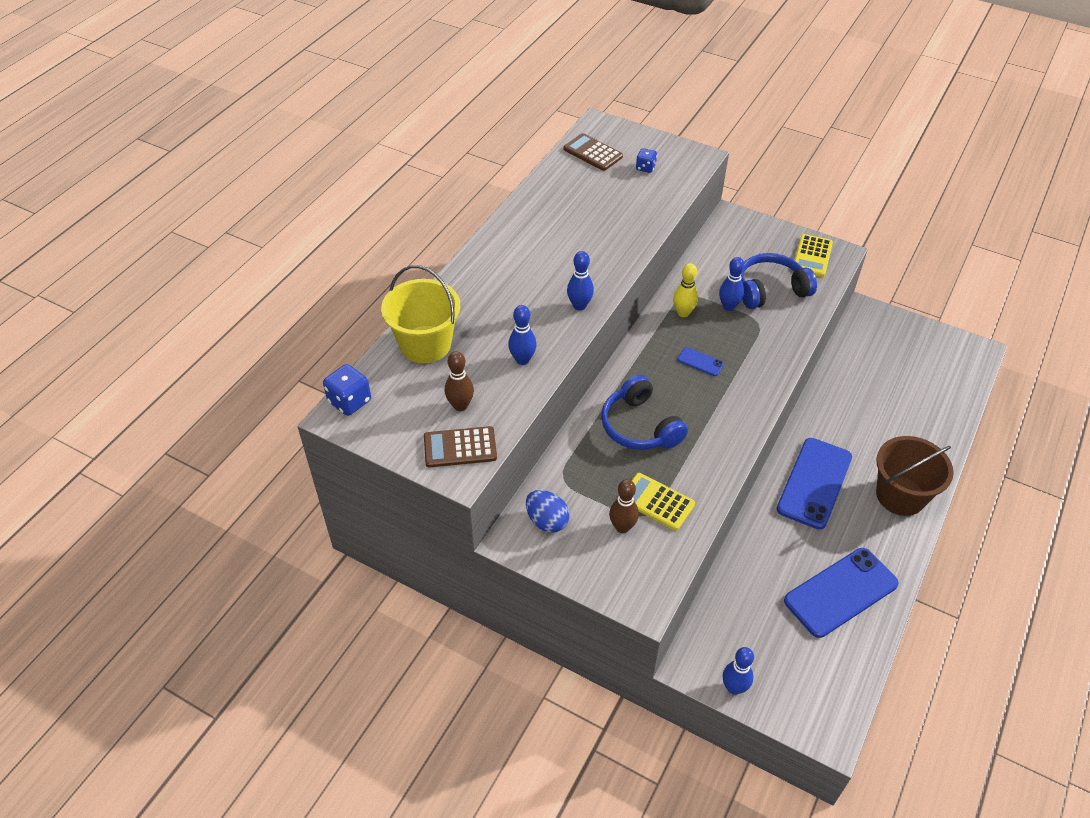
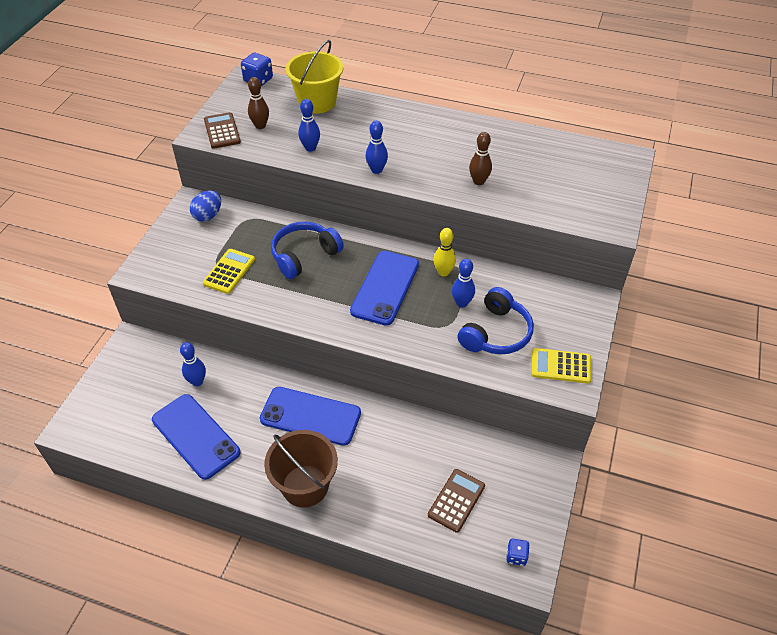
camera: 80 degrees right, 0 degrees up
brown calculator [563,133,623,171] -> brown calculator moved to [428,469,485,533]
brown bowling pin [609,479,639,533] -> brown bowling pin moved to [469,132,492,185]
blue dice [636,148,657,173] -> blue dice moved to [506,539,530,566]
blue phone [677,347,724,376] -> blue phone [350,251,419,326], size x2.34
blue bowling pin [723,647,754,695] -> blue bowling pin moved to [180,342,206,386]
blue headphones [741,253,817,309] -> blue headphones turned 60 degrees clockwise [458,287,534,354]

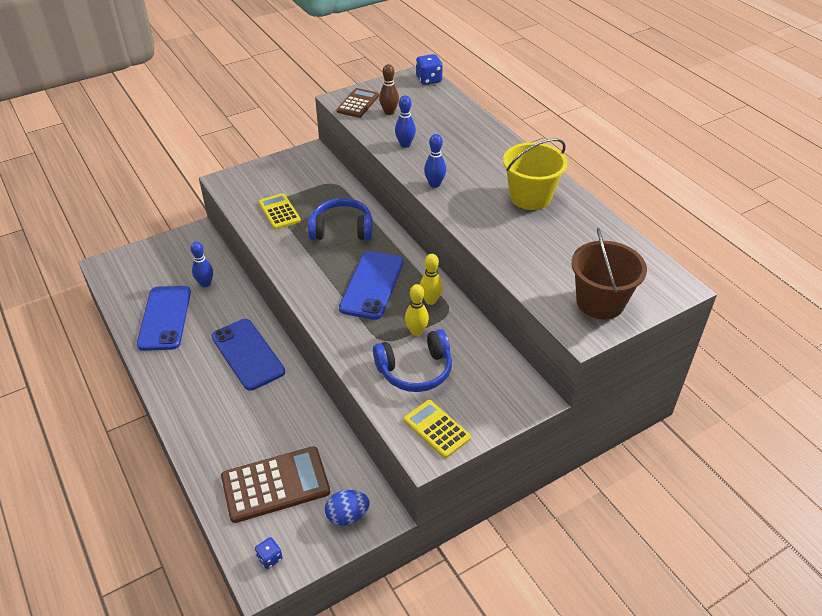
camera: 40 degrees right, 5 degrees down
blue egg [190,191,221,222] -> blue egg moved to [325,490,370,526]
yellow calculator [203,249,255,294] -> yellow calculator turned 90 degrees counterclockwise [258,193,301,229]
brown bucket [264,430,338,507] -> brown bucket moved to [571,228,647,319]
yellow bucket [285,40,343,114] -> yellow bucket moved to [503,138,568,210]
blue phone [350,251,419,326] -> blue phone turned 45 degrees counterclockwise [339,251,403,320]
brown calculator [428,469,485,533] -> brown calculator [221,446,330,523], size x1.65
blue bowling pin [452,259,475,308] -> yellow bowling pin [405,284,429,336]
brown bowling pin [469,132,492,185] -> none

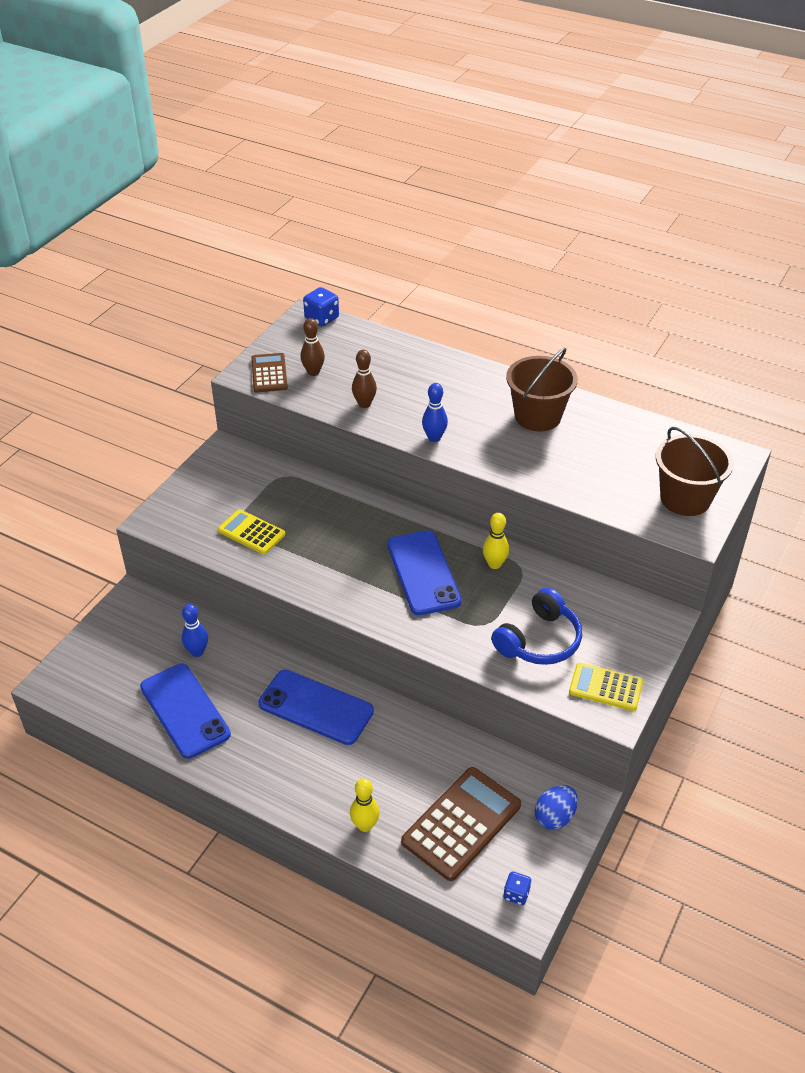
camera: 30 degrees left, 0 degrees up
blue headphones [308,198,373,240] -> none
blue bowling pin [395,95,416,148] -> brown bowling pin [352,350,377,408]
yellow bowling pin [405,284,429,336] -> yellow bowling pin moved to [350,778,380,832]
yellow bucket [503,138,568,210] -> brown bucket [506,348,578,432]

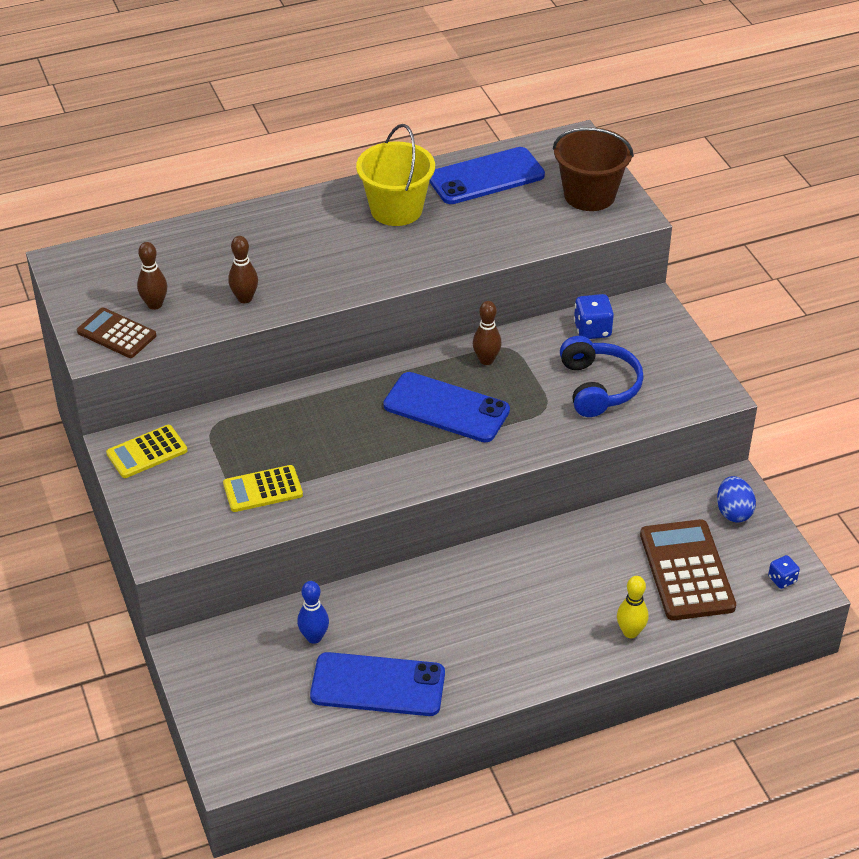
camera: 50 degrees left, 0 degrees up
blue phone [258,670,374,745] -> blue phone moved to [429,147,545,204]
blue dice [303,287,339,326] -> blue dice moved to [574,294,614,339]
blue bowling pin [422,383,448,442] -> none
yellow bowling pin [483,513,509,569] -> brown bowling pin [473,301,502,365]
brown bucket [506,348,578,432] -> yellow bucket [356,124,435,226]
yellow calculator [569,663,643,711] -> yellow calculator moved to [106,425,188,478]

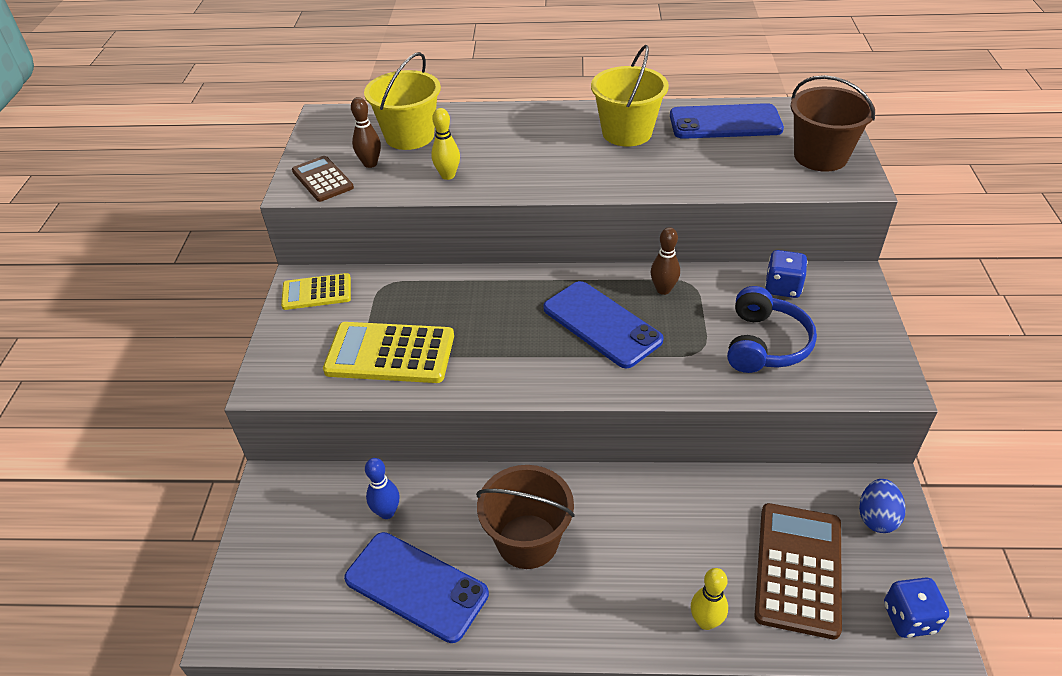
camera: 25 degrees right, 0 degrees up
yellow calculator [223,465,303,512] -> yellow calculator [323,322,454,383], size x1.65
brown bowling pin [228,236,258,303] -> yellow bowling pin [431,108,460,180]
blue dice [768,555,800,589] -> blue dice [884,577,949,638], size x1.60
none -> yellow bucket [364,52,441,150]
none -> brown bucket [476,465,575,569]

